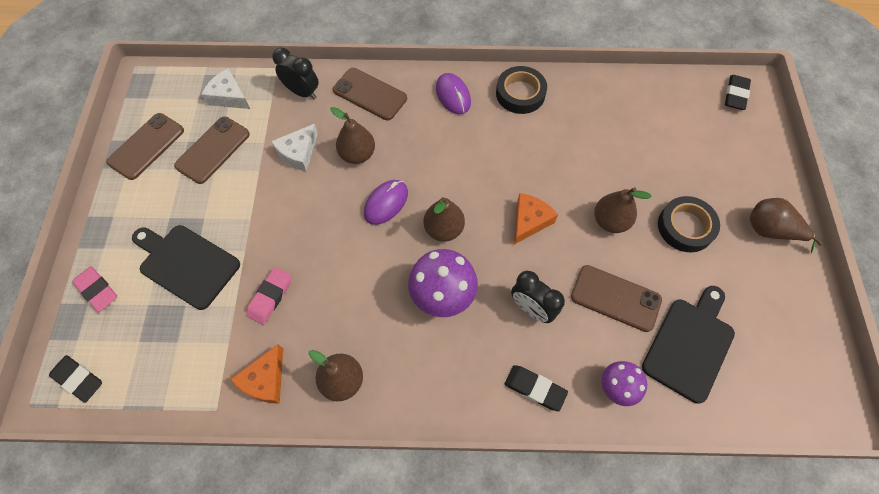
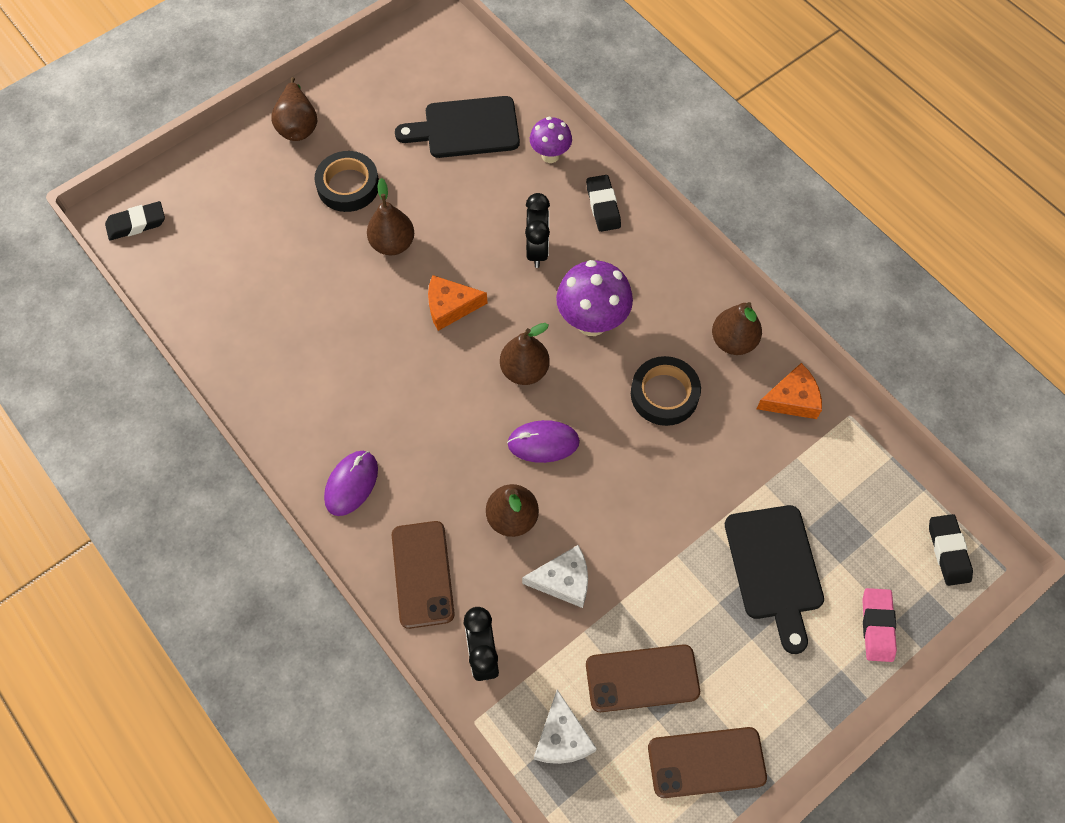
camera: 130 degrees left, 0 degrees up
pink eraser [246,267,291,325] -> none
black tape [496,66,547,114] -> black tape moved to [631,356,701,426]
brown phone [571,265,662,332] -> none

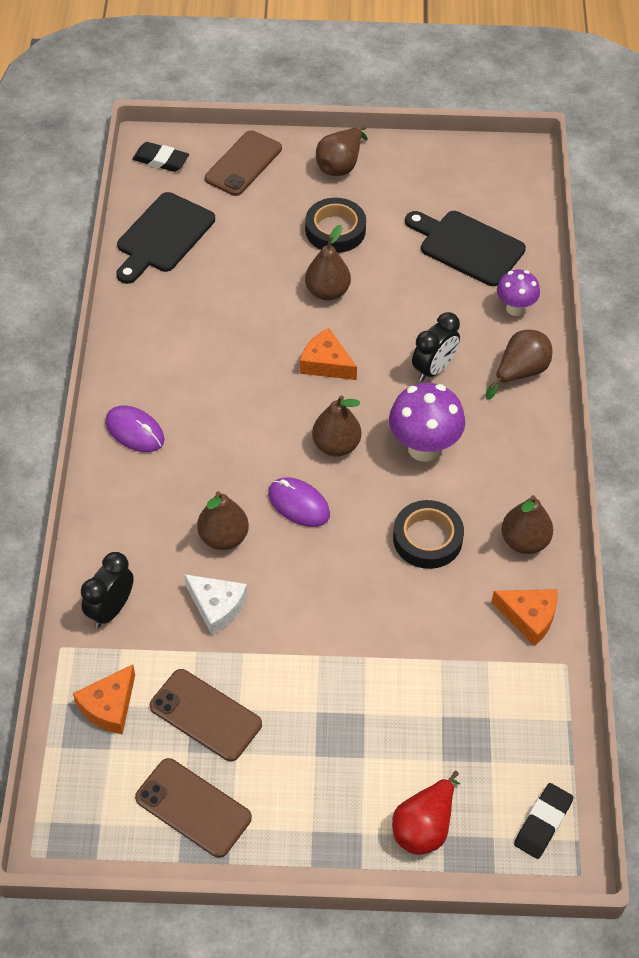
camera: 40 degrees right, 10 degrees down
purple mouse [324,451,378,516] -> purple mouse turned 60 degrees clockwise [105,406,165,452]
brown phone [392,521,455,629] -> brown phone moved to [205,130,282,196]
white cheese [534,689,597,764] -> orange cheese [73,665,135,735]
black eraser [586,175,621,232] -> brown pear [486,330,552,400]
black cutting board [725,505,824,654] -> black cutting board moved to [117,192,215,284]
pink eraser [862,588,897,662] -> red pear [392,771,460,855]

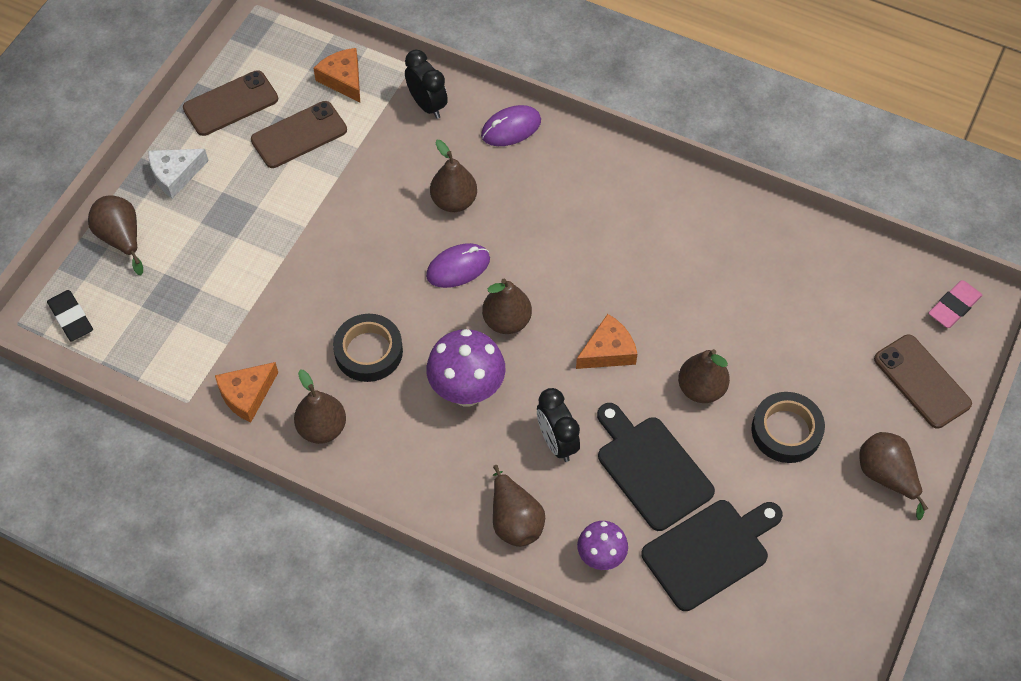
camera: 115 degrees right, 5 degrees up
purple mouse [105,406,165,452] -> purple mouse moved to [481,105,541,146]
black cutting board [117,192,215,284] -> black cutting board moved to [597,403,715,531]
black eraser [132,142,189,172] -> pink eraser [928,280,982,328]
white cheese [184,574,247,635] -> white cheese moved to [148,149,209,199]
red pear [392,771,460,855] -> brown pear [88,195,143,275]

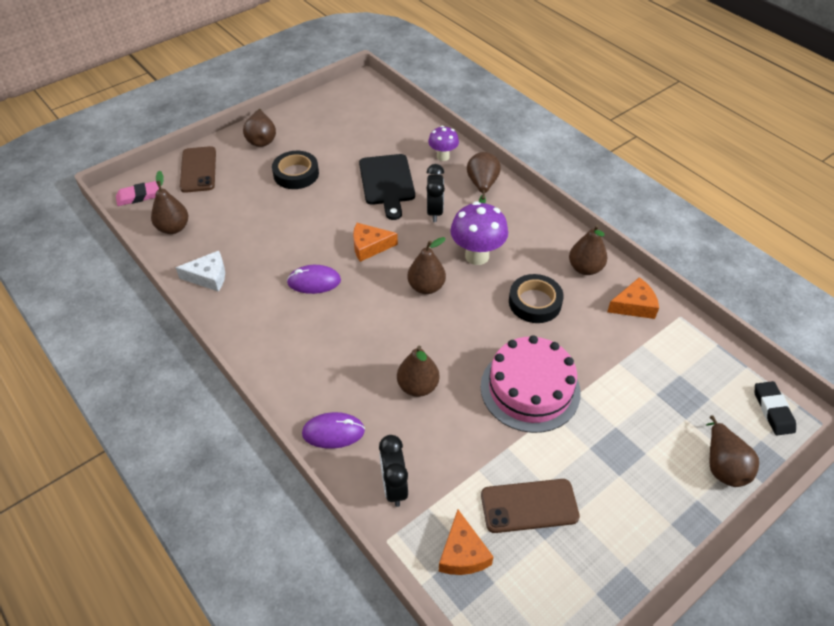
camera: 155 degrees left, 10 degrees down
white cheese [148,149,209,199] -> white cheese moved to [175,251,225,292]
brown phone [183,70,278,136] -> none
purple mouse [426,243,490,288] -> purple mouse moved to [287,265,341,294]
black cutting board [641,500,783,611] -> none
brown pear [678,349,730,403] -> brown pear moved to [151,171,188,234]
none -> pink cake [480,335,581,433]

